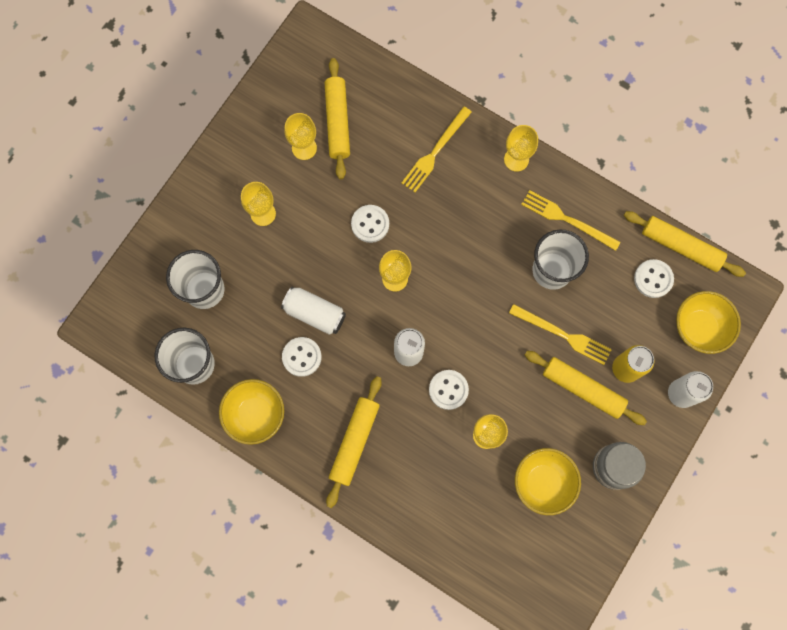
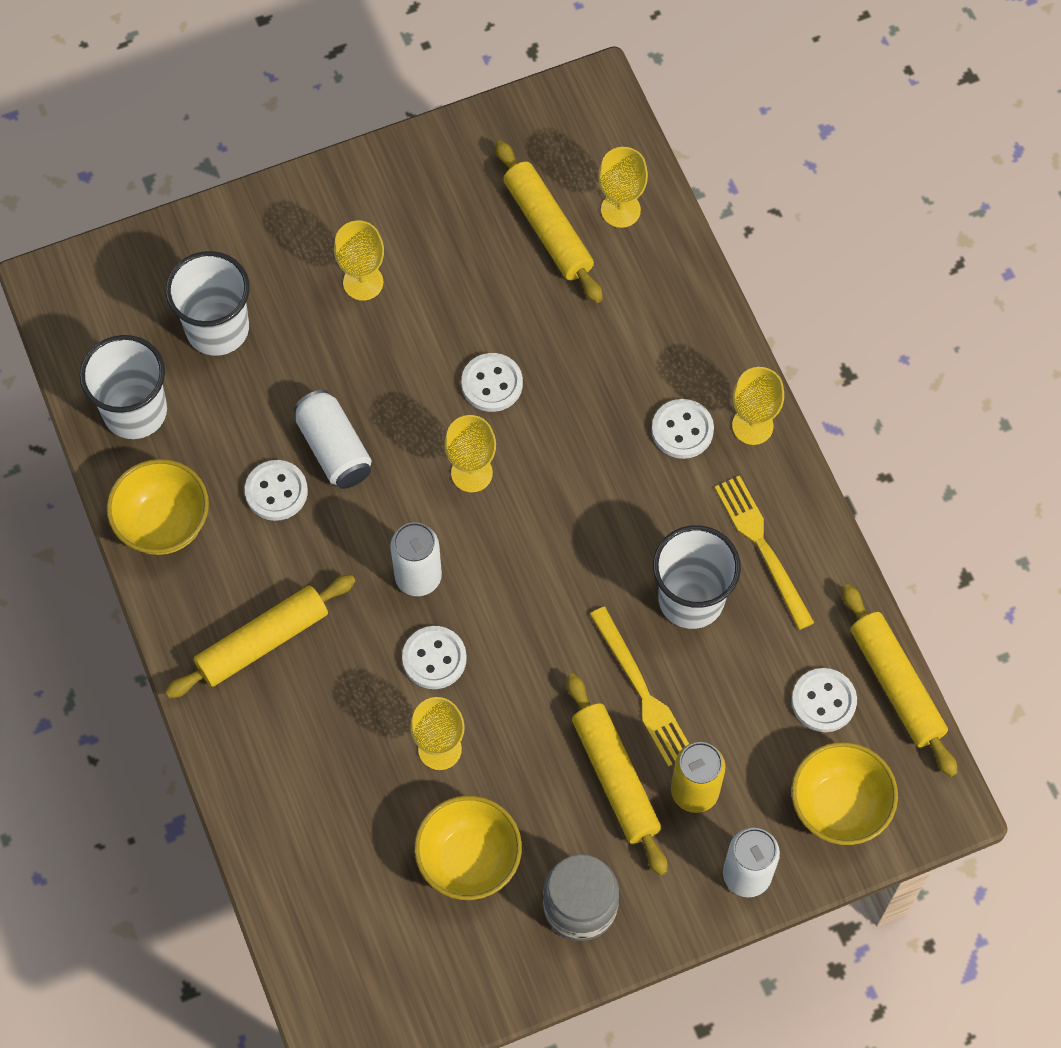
camera: 35 degrees right, 10 degrees down
yellow goblet [284,113,317,160] -> yellow goblet moved to [598,147,648,228]
yellow rolling pin [325,58,350,179] -> yellow rolling pin turned 60 degrees counterclockwise [495,140,603,303]
yellow fork [402,106,472,192] -> none
none -> white button [652,399,714,459]

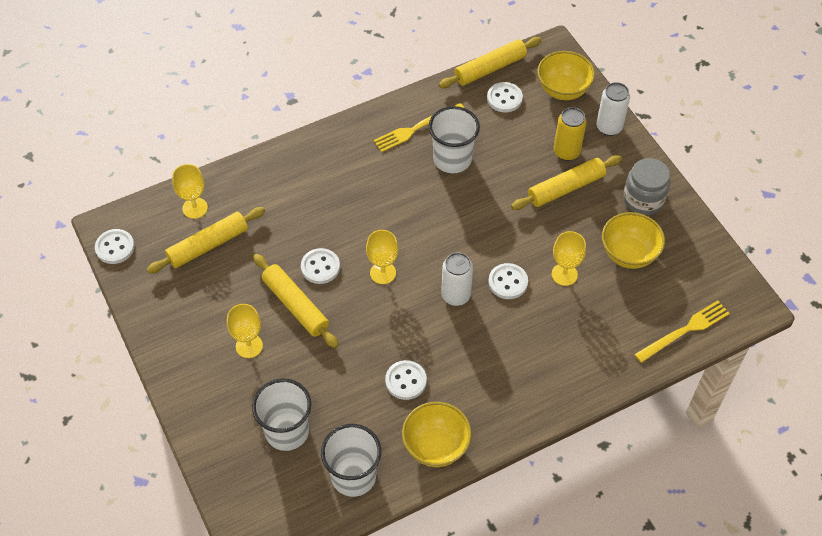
camera: 95 degrees left, 10 degrees down
yellow rolling pin [165,575,356,698] -> yellow rolling pin moved to [253,254,339,348]
white can [294,390,372,489] -> none
yellow fork [589,607,689,767] -> yellow fork moved to [634,301,730,363]
white button [652,399,714,459] -> white button moved to [95,229,135,264]
yellow goblet [732,367,784,445] -> none

